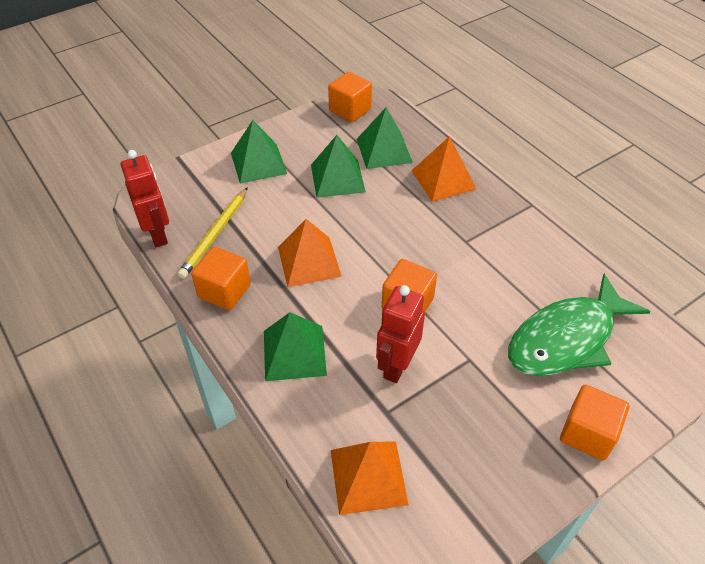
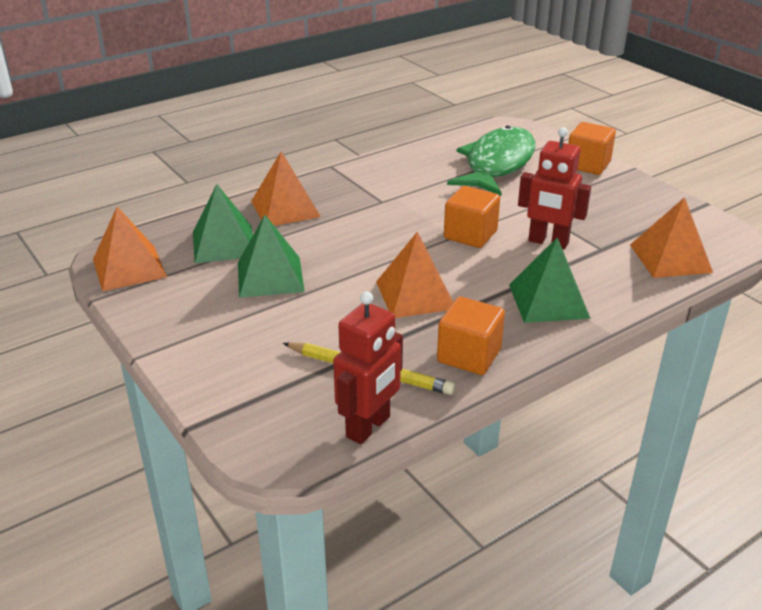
camera: 90 degrees left, 15 degrees down
red robot [120,150,169,247] -> red robot turned 150 degrees clockwise [333,292,403,444]
green pyramid [231,120,287,184] -> none
orange cube [328,72,372,122] -> orange pyramid [93,207,167,292]
green fish [508,274,650,376] -> green fish turned 120 degrees counterclockwise [447,126,536,196]

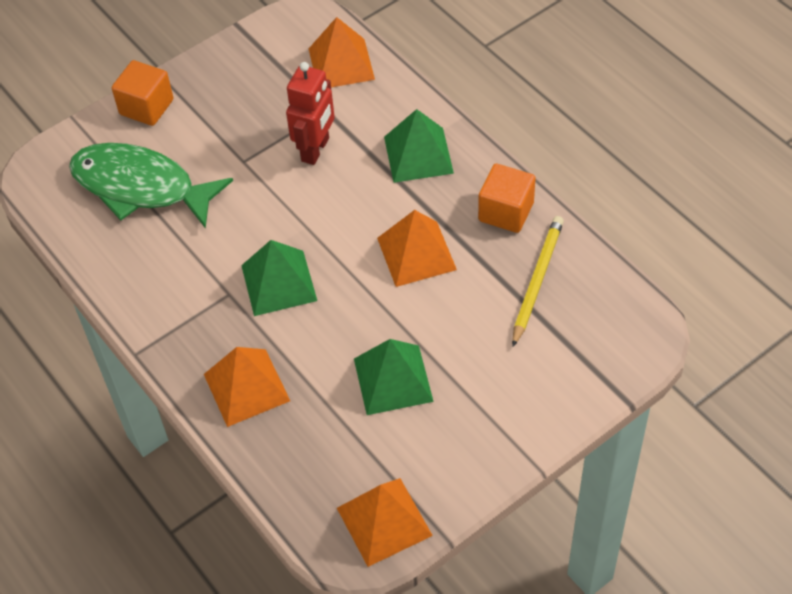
camera: 90 degrees left, 20 degrees up
green pyramid [193,184,253,263] -> green pyramid moved to [241,240,317,316]
red robot [333,292,403,444] -> none
orange cube [444,186,500,248] -> none

